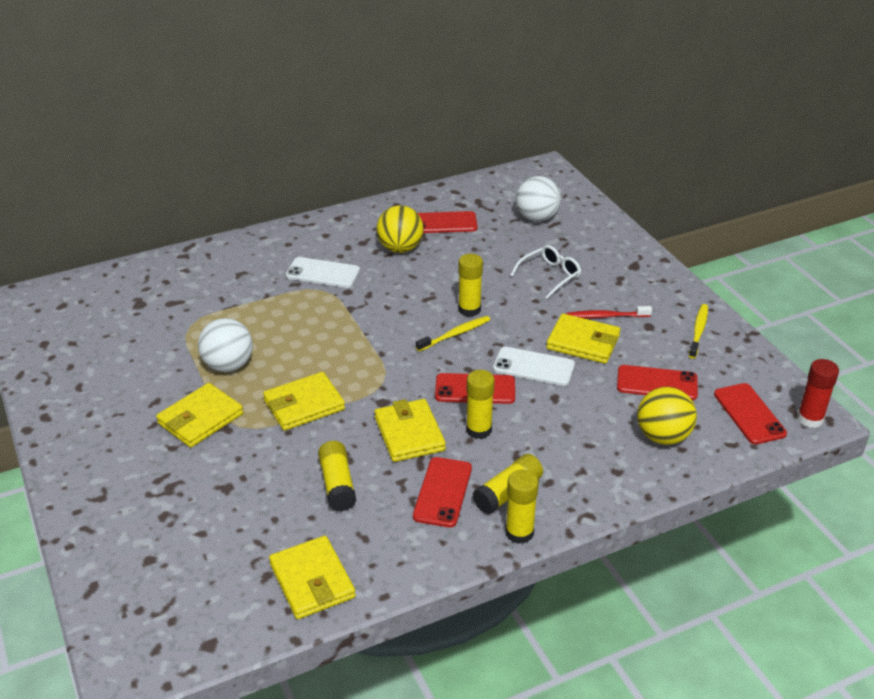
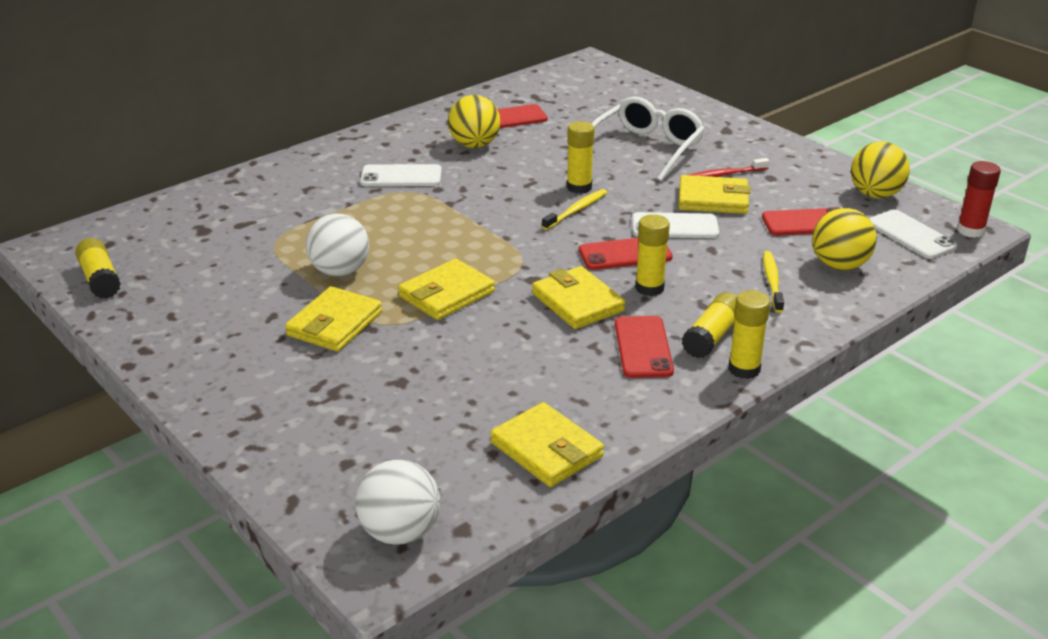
camera: 15 degrees left, 5 degrees down
yellow glue stick [318,441,357,512] -> yellow glue stick moved to [75,238,121,299]
white glasses [510,245,581,299] -> white glasses [591,97,705,181], size x1.66
white ball [516,176,561,222] -> white ball moved to [355,459,440,545]
yellow toothbrush [689,304,708,359] -> yellow toothbrush moved to [763,251,784,313]
red phone [714,383,787,444] -> white phone [869,210,958,259]
none -> yellow ball [851,141,910,198]

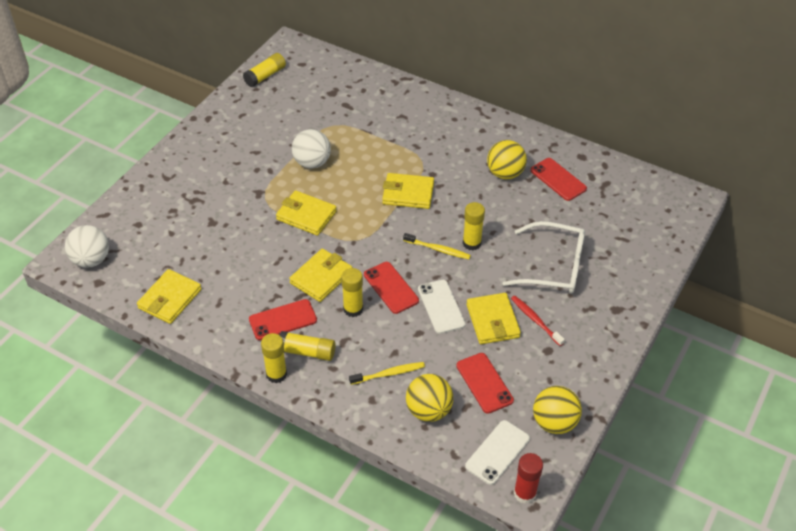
camera: 70 degrees right, 15 degrees up
yellow wallet [285,286,382,352] -> yellow wallet moved to [382,173,434,209]
white phone [360,164,442,186] -> none

